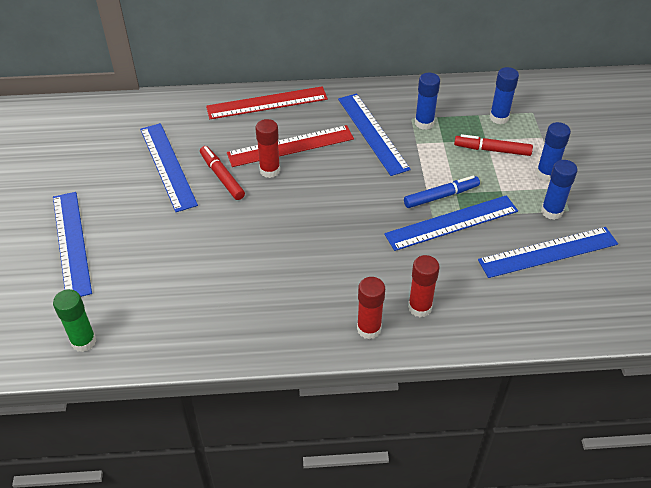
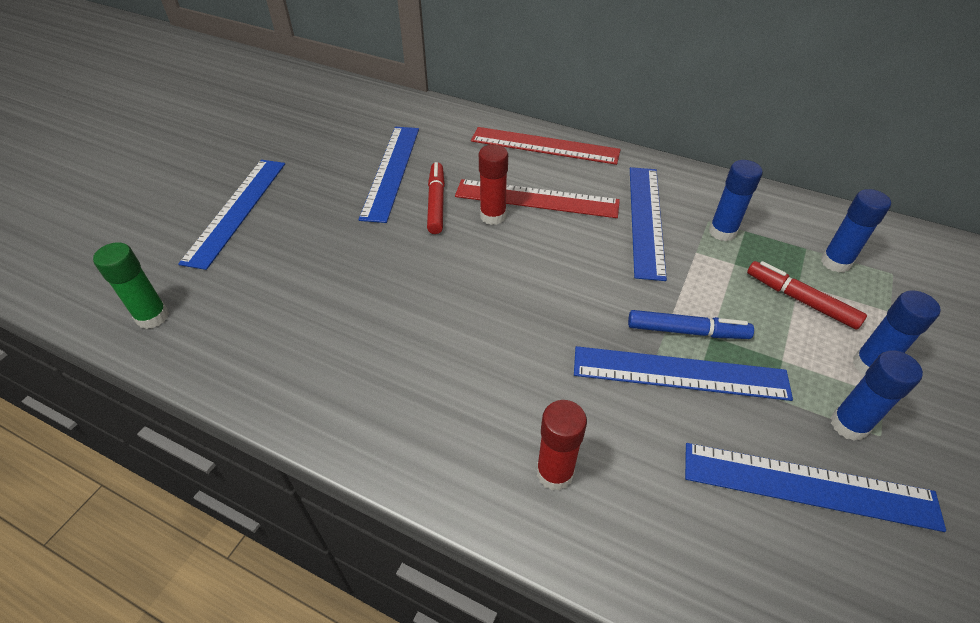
camera: 30 degrees right, 0 degrees up
red glue stick [357,277,385,339] -> none

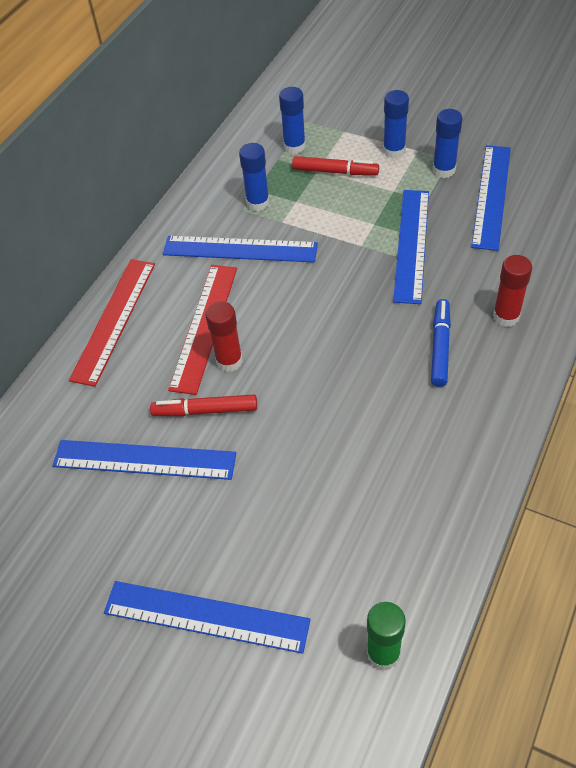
camera: 85 degrees left, 5 degrees up
blue marker [628,310,754,339] -> blue marker moved to [431,299,451,387]
red marker [747,261,867,330] -> red marker turned 120 degrees counterclockwise [292,156,379,175]

